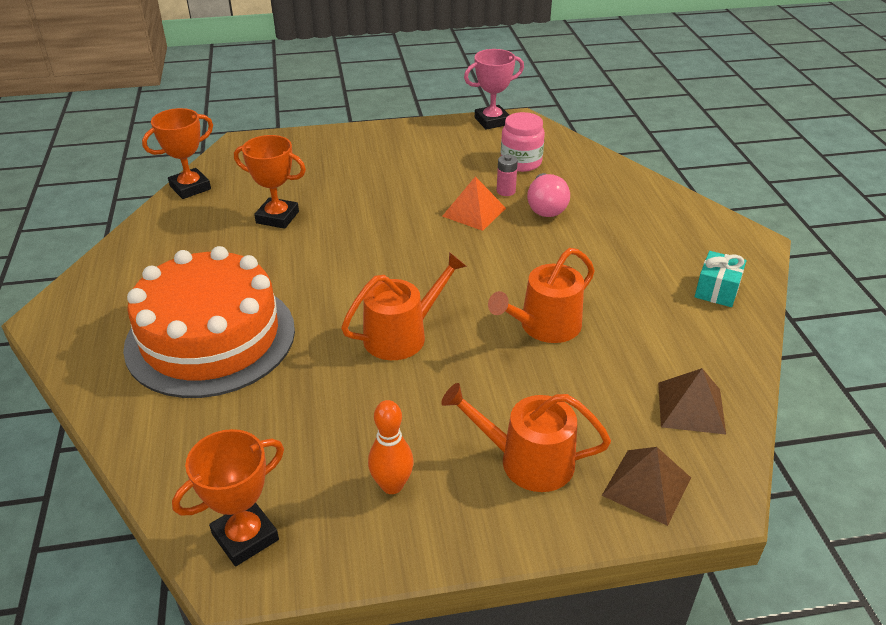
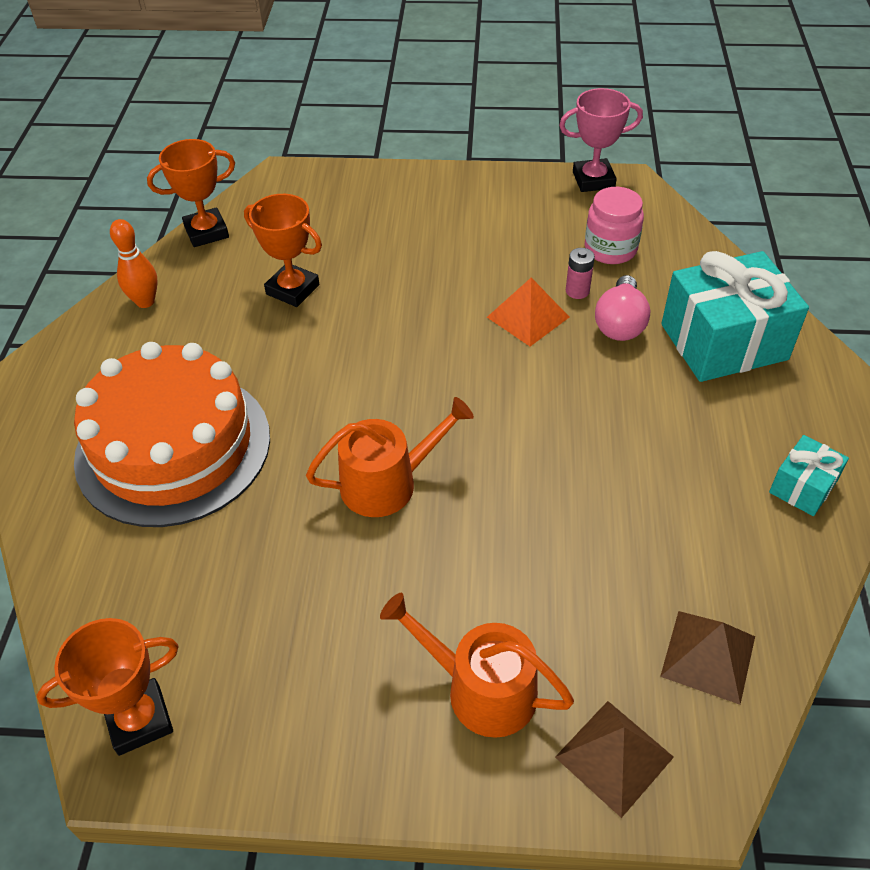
camera: 15 degrees right, 10 degrees up
orange bowling pin [368,400,414,494] -> orange bowling pin moved to [110,219,158,308]
orange watering can [488,248,595,343] -> none
none -> turquoise gift [661,251,809,382]

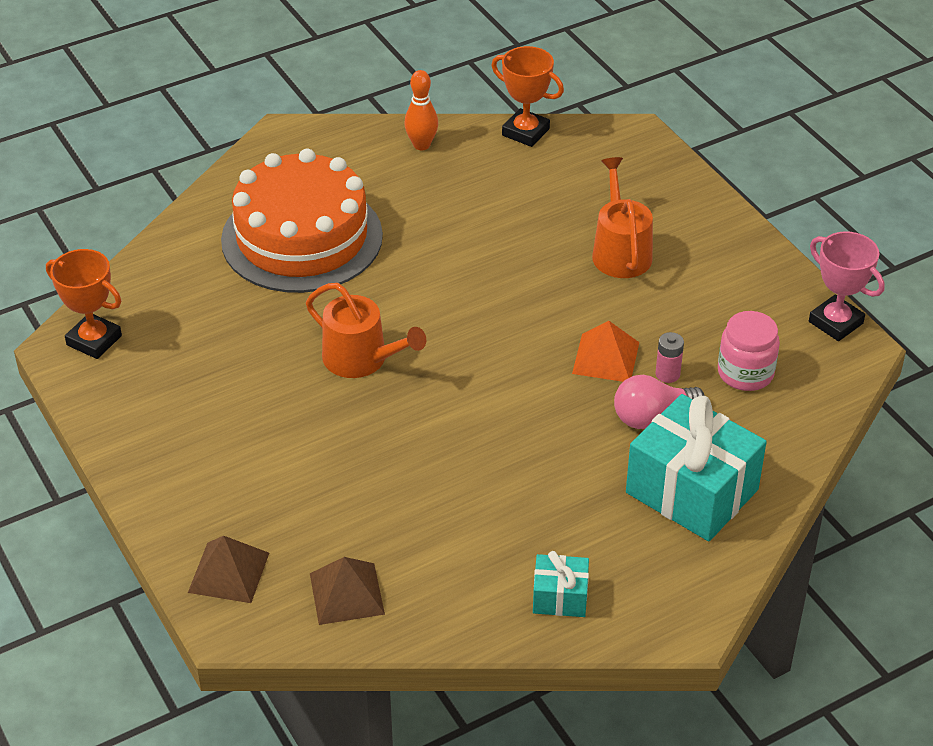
camera: 55 degrees right, 5 degrees down
orange trophy [244,194,322,307] -> none
orange watering can [380,593,574,738] -> orange watering can moved to [592,157,653,278]

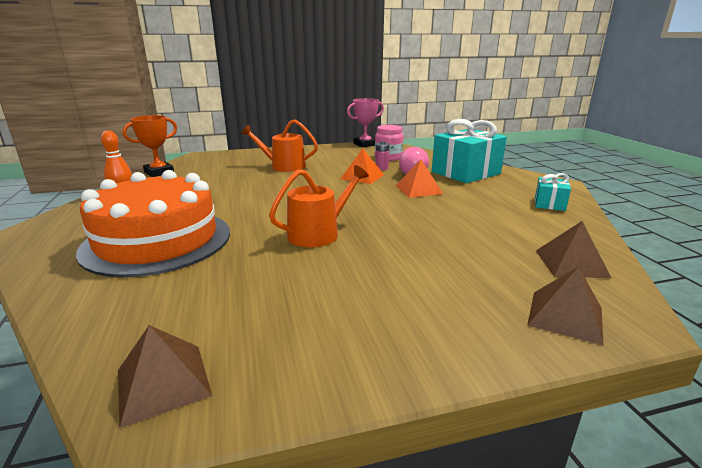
camera: 75 degrees left, 20 degrees down
orange trophy [46,249,122,359] -> brown pyramid [118,325,212,428]
none -> orange pyramid [396,159,443,198]

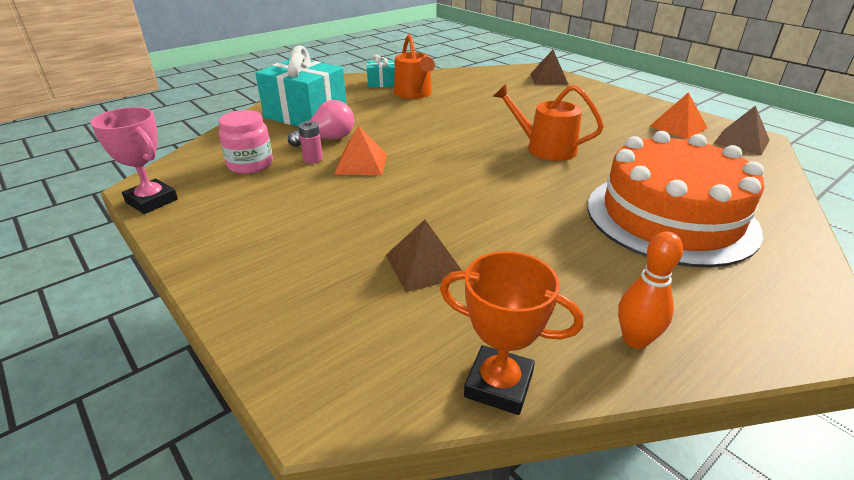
camera: 115 degrees left, 10 degrees up
orange watering can [241,120,318,172] -> orange watering can moved to [394,34,435,99]
orange pyramid [396,159,443,198] -> orange pyramid moved to [649,92,707,139]
brown pyramid [536,221,611,278] -> brown pyramid moved to [386,220,462,292]

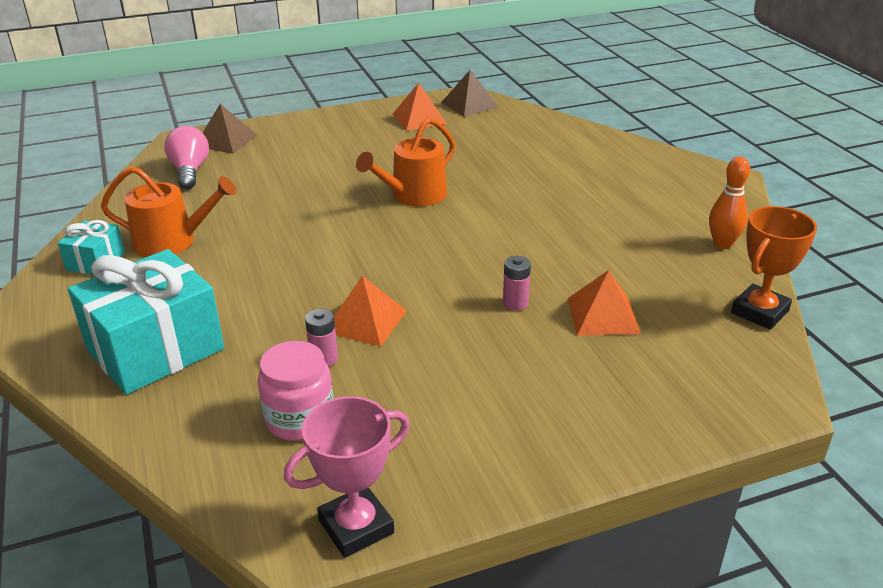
camera: 70 degrees left, 0 degrees up
pink light bulb [288,100,354,147] -> pink light bulb moved to [164,126,209,189]
brown pyramid [386,220,462,292] -> orange pyramid [568,270,641,336]
orange cake [588,131,764,268] -> none
none -> pink battery [503,256,531,311]

